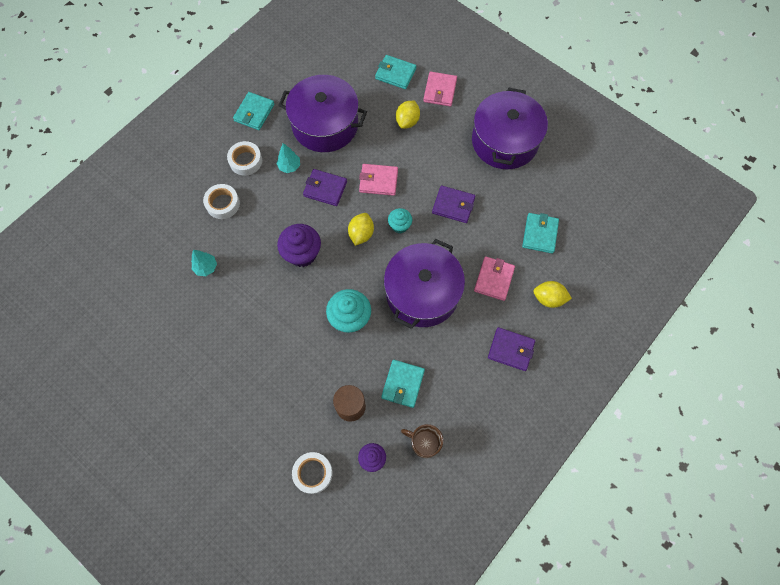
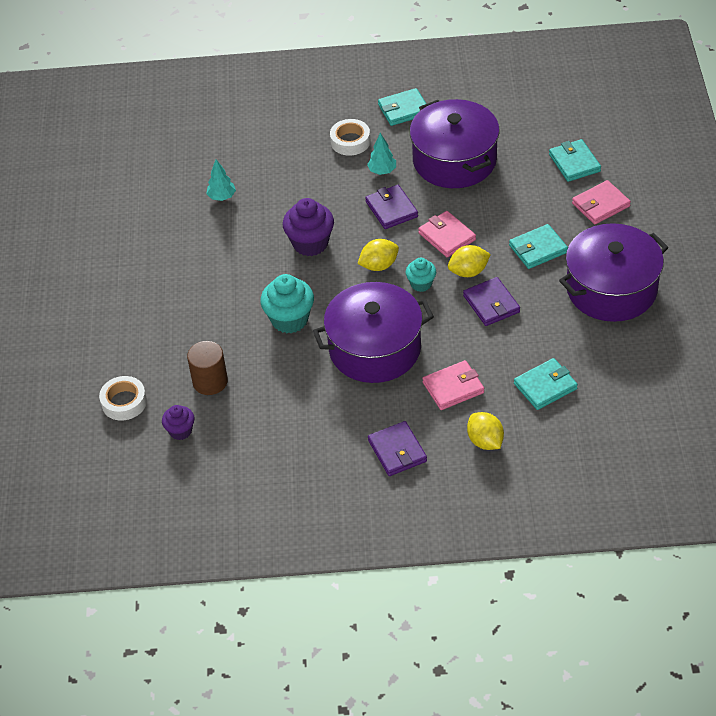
camera: 50 degrees right, 20 degrees down
white tape [203,184,240,219] -> none
turquoise wallet [381,360,425,408] -> turquoise wallet moved to [509,224,568,269]
yellow lemon [396,101,420,129] -> yellow lemon moved to [448,245,491,277]
brown mug [401,424,443,458] -> none

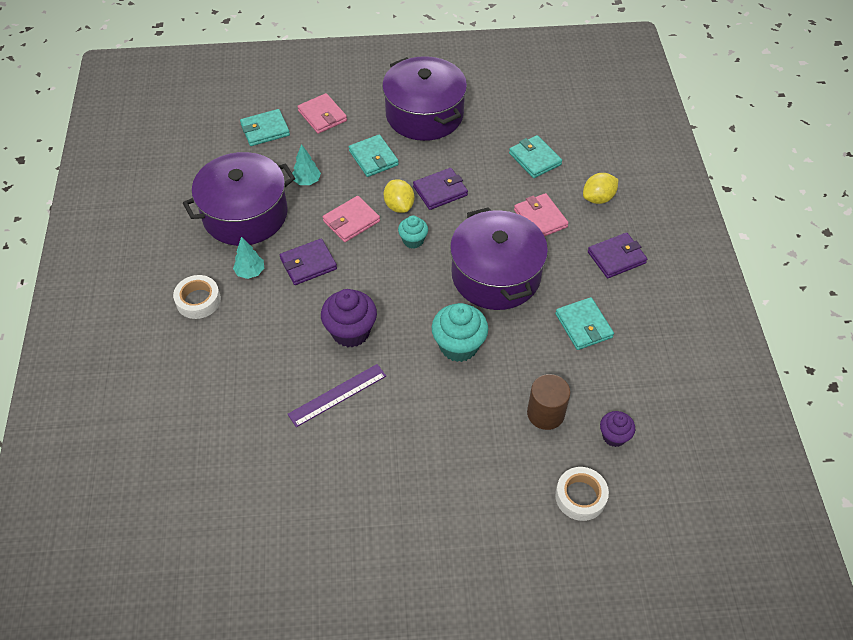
camera: 95 degrees left, 5 degrees up
turquoise tree [207,159,236,201] -> turquoise tree moved to [292,144,321,185]
yellow lemon [357,239,399,271] -> none
turquoise wallet [378,88,426,126] -> turquoise wallet moved to [555,297,614,350]
none -> purple ruler [288,364,386,427]

